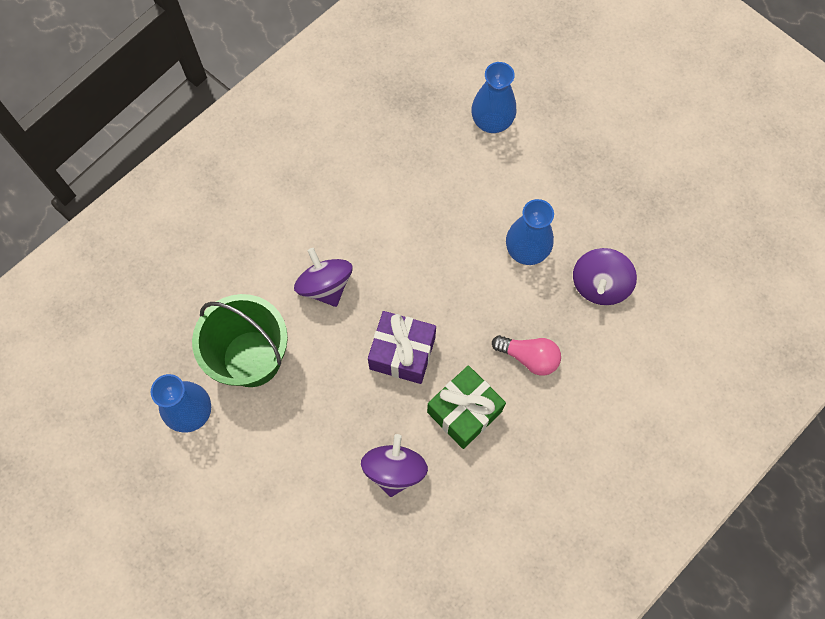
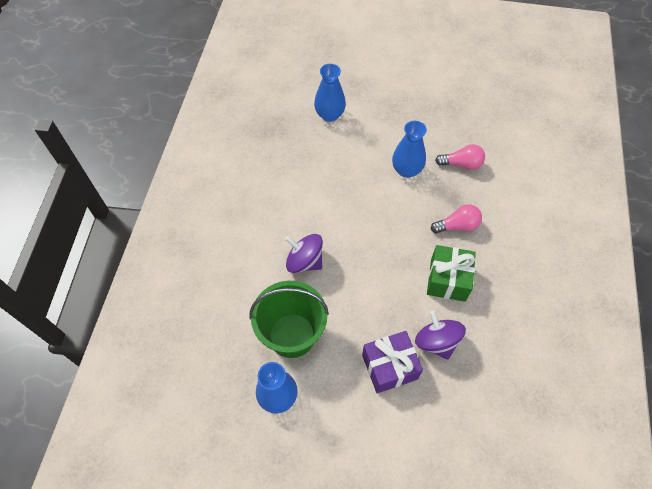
camera: 35 degrees left, 10 degrees down
purple gift [368,311,436,384] -> purple gift moved to [362,331,423,393]
purple spinning top [573,248,637,305] -> pink light bulb [435,144,485,170]

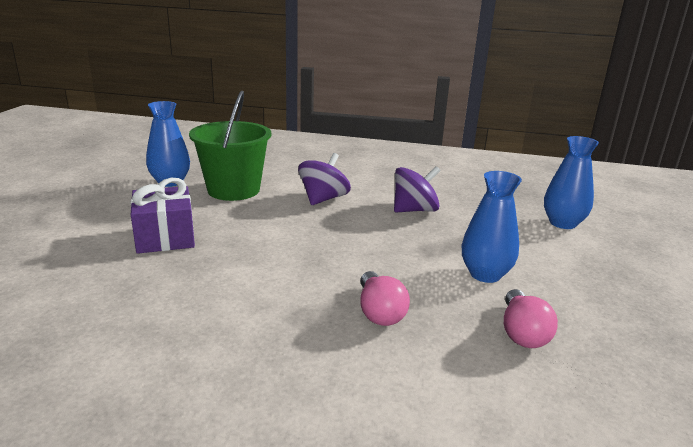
camera: 90 degrees right, 35 degrees down
purple spinning top [415,310,466,360] -> purple spinning top moved to [394,166,441,212]
green gift [427,245,476,302] -> none

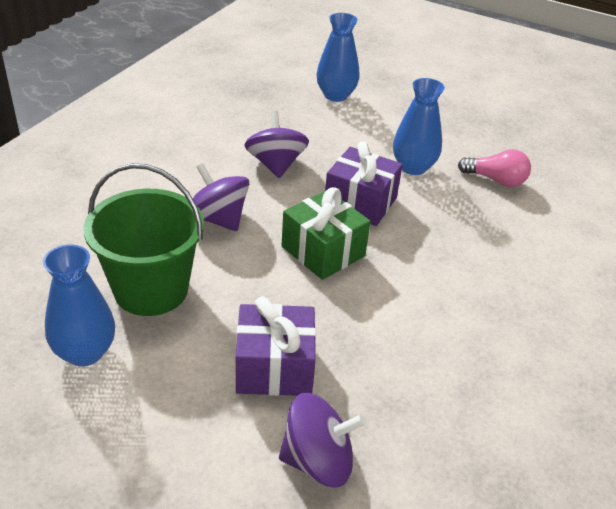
camera: 75 degrees left, 15 degrees up
pink light bulb [360,271,410,326] -> none
none -> purple spinning top [279,393,366,488]
none -> green gift [282,187,371,280]
none -> purple gift [325,142,403,226]

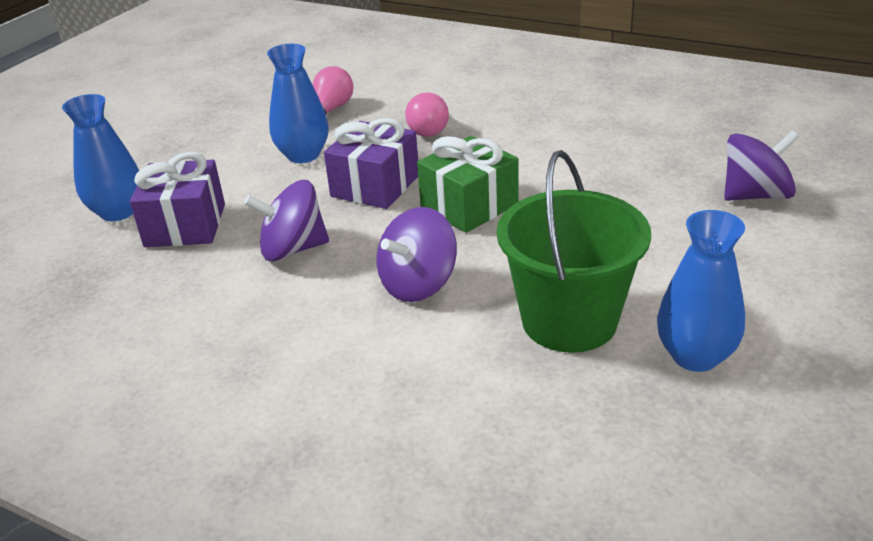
camera: 85 degrees left, 5 degrees down
purple gift [236,296,316,396] -> purple gift moved to [130,152,225,247]
purple spinning top [279,393,366,488] -> purple spinning top turned 75 degrees clockwise [724,130,799,201]
none -> pink light bulb [405,92,449,137]

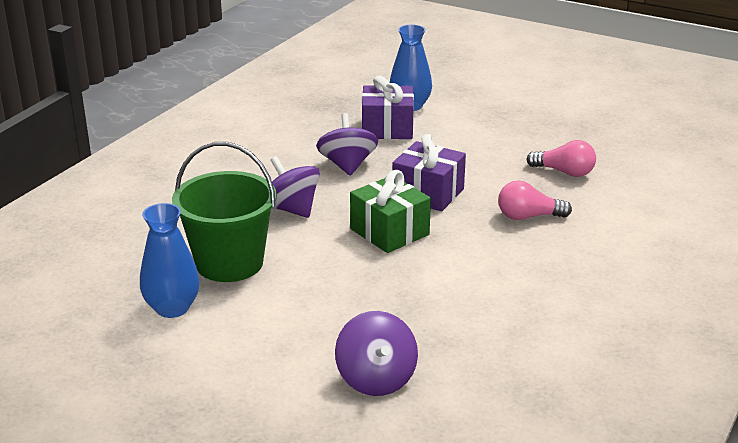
camera: 90 degrees right, 5 degrees down
blue vase [267,44,329,163] -> none

